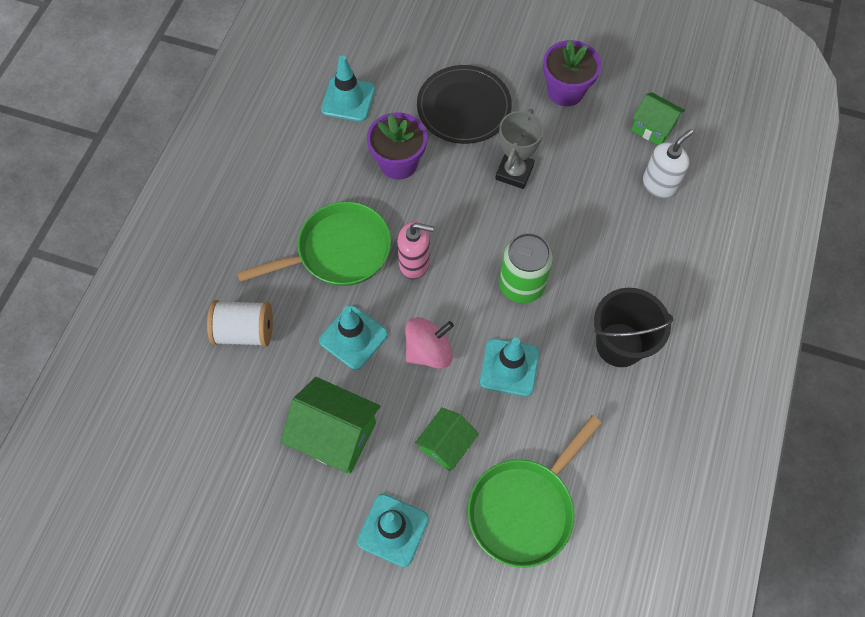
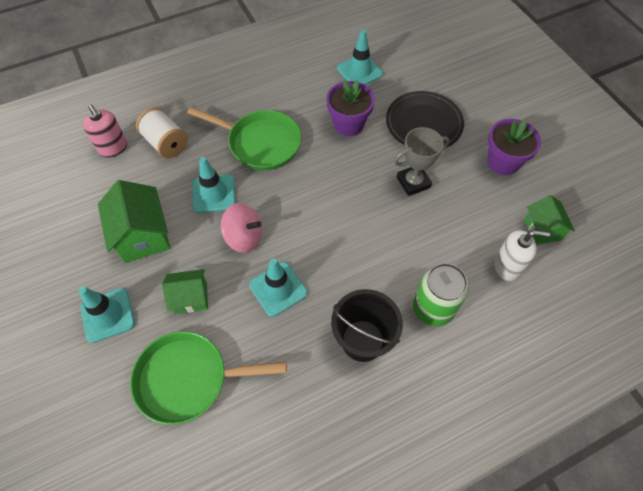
camera: 45 degrees right, 5 degrees down
pink soap dispenser [397,222,434,279] -> pink soap dispenser moved to [83,104,127,158]
green can [499,233,553,303] -> green can moved to [413,263,469,326]

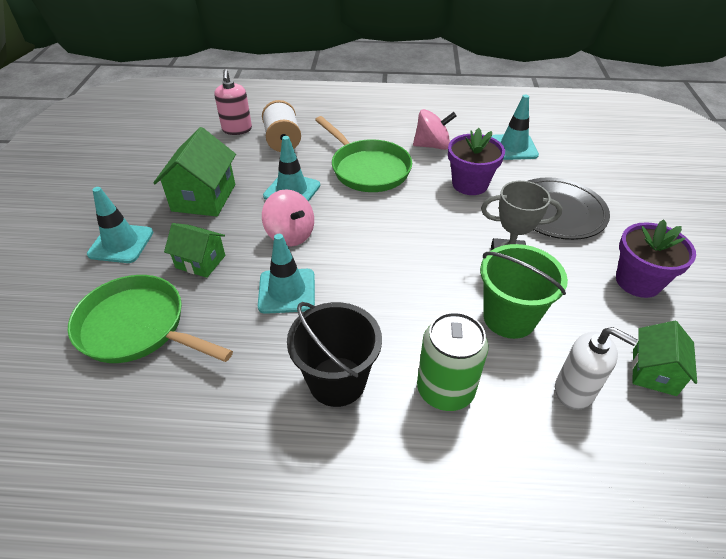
camera: 30 degrees right, 15 degrees down
none -> pink spinning top [413,109,456,150]
none -> green bucket [480,244,568,339]

